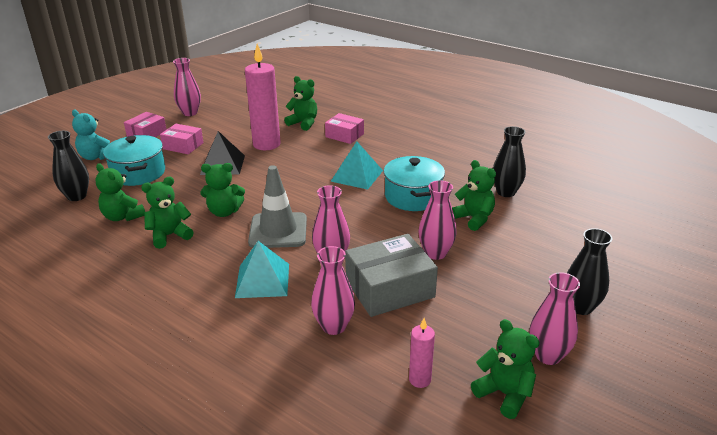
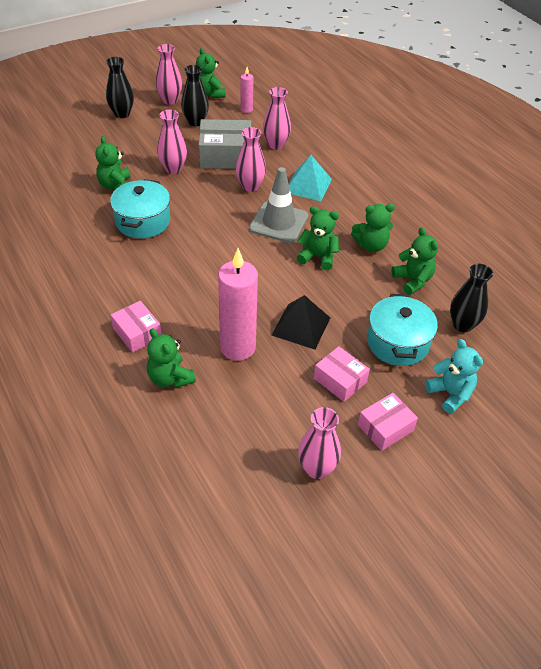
camera: 160 degrees left, 15 degrees up
turquoise pyramid [331,141,383,190] -> none
black vase [493,126,526,197] -> black vase moved to [181,65,209,126]

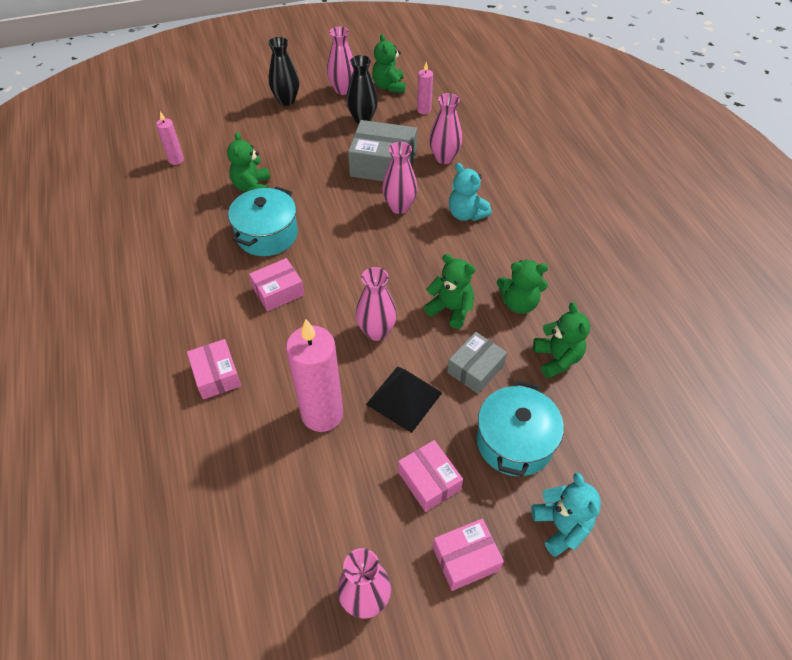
camera: 15 degrees right, 5 degrees up
green teddy bear [147,328,196,388] -> none
pink vase [157,110,187,174] -> pink vase moved to [356,267,397,341]
grey traffic cone [249,167,308,243] -> none
turquoise pyramid [289,155,332,201] -> turquoise teddy bear [449,163,492,221]
black vase [450,264,493,332] -> none
none -> pink candle [156,112,184,165]
none -> pink box [249,258,304,311]
none -> grey box [447,332,507,394]

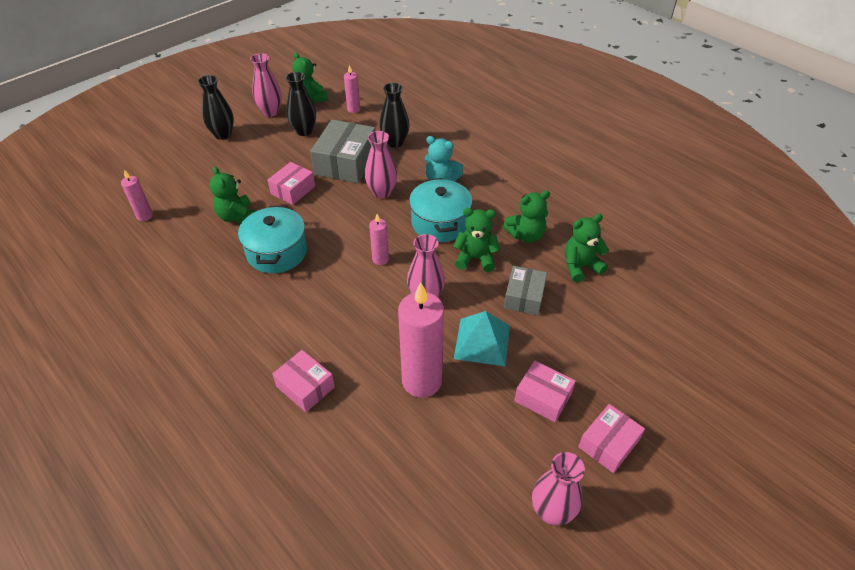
camera: 25 degrees left, 5 degrees down
pink box [249,258,304,311] -> pink box moved to [267,162,315,205]
grey box [348,120,417,181] -> grey box turned 60 degrees counterclockwise [310,120,376,183]
black pyramid [366,366,442,433] -> turquoise pyramid [454,311,510,366]
pink vase [429,93,462,164] -> black vase [379,83,410,148]
turquoise pot [476,380,564,477] -> turquoise pot moved to [409,178,472,242]
turquoise teddy bear [531,472,601,557] -> none
green teddy bear [533,302,590,379] -> green teddy bear turned 75 degrees counterclockwise [565,214,609,282]
none -> pink candle [369,214,389,265]

